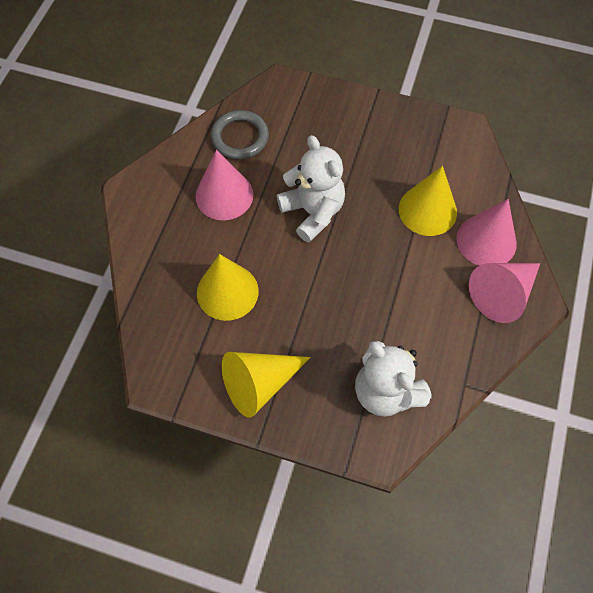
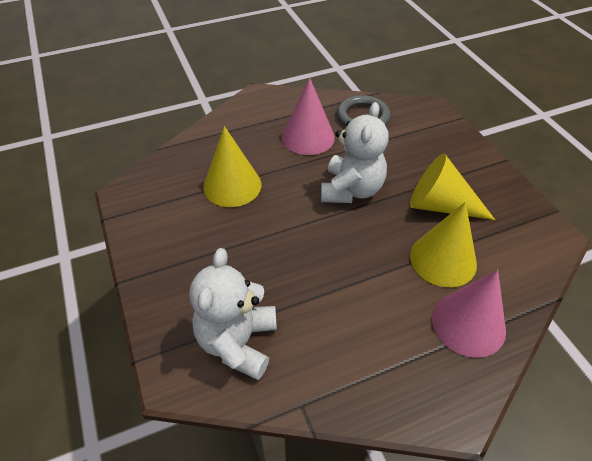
camera: 50 degrees right, 15 degrees down
yellow cone [222,352,311,417] -> yellow cone moved to [410,154,495,220]
pink cone [469,263,540,323] -> none

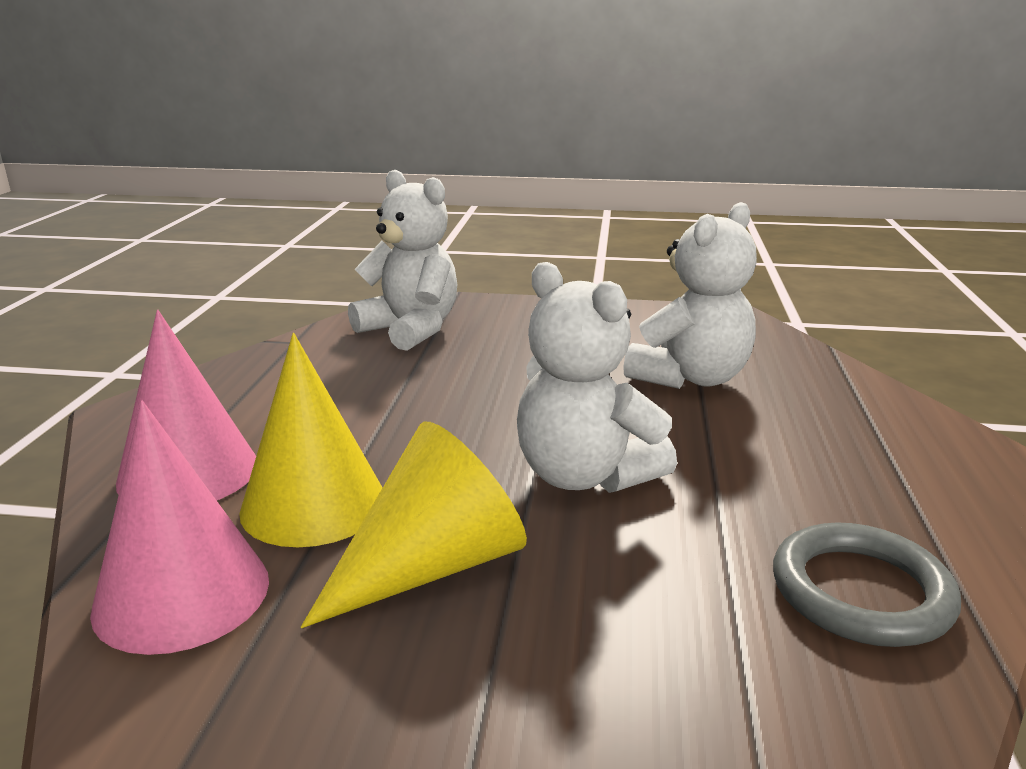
camera: 120 degrees right, 25 degrees down
yellow cone [203,126,261,207] -> white teddy bear [623,202,757,389]
pink cone [282,78,335,155] -> pink cone moved to [90,401,269,655]

